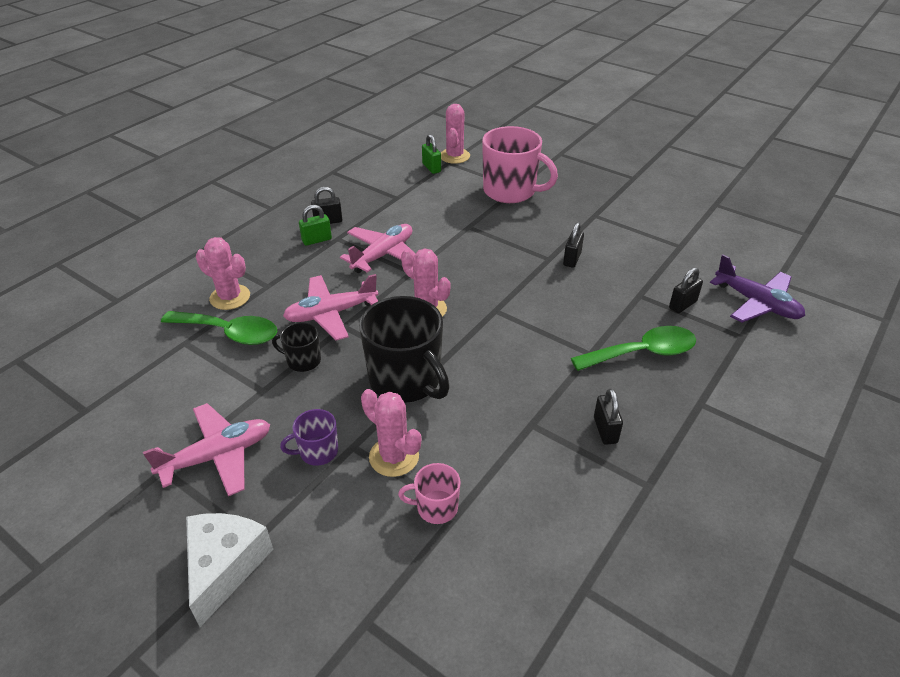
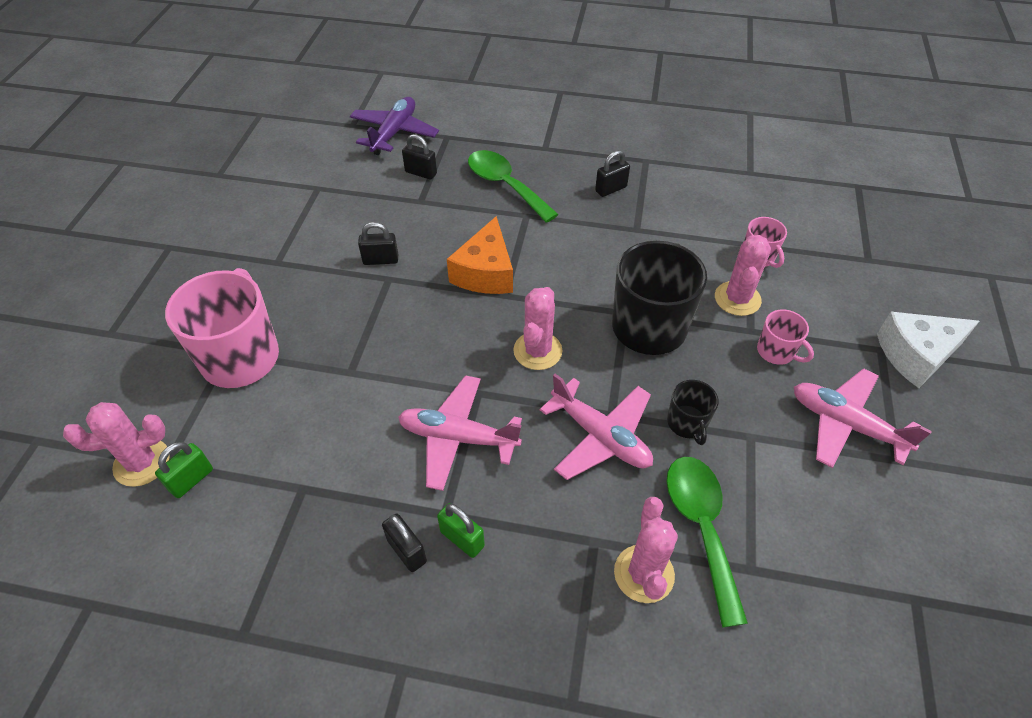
camera: 115 degrees left, 10 degrees up
purple mug [280,409,338,466] -> pink mug [757,309,814,365]
none -> orange cheese [447,216,513,294]

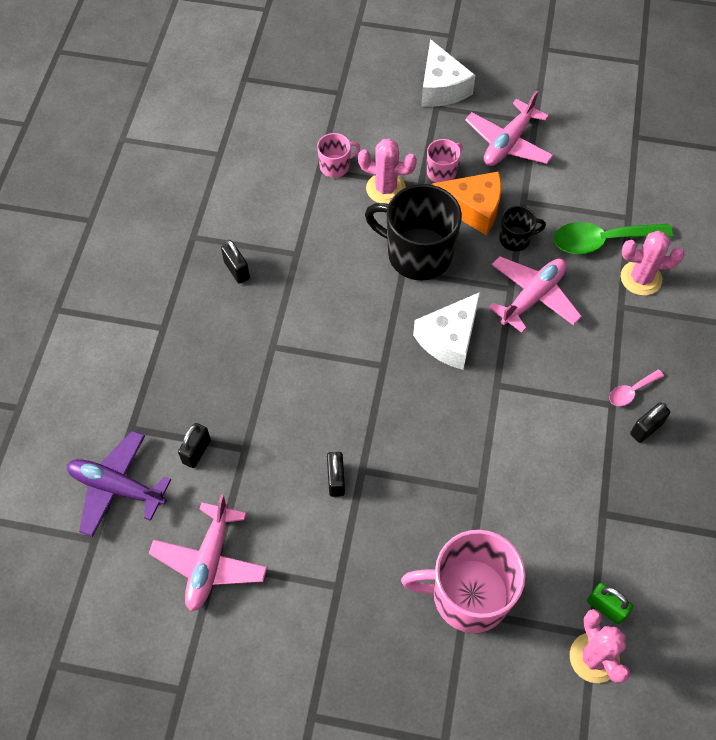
camera: 90 degrees left, 10 degrees up
pink plane [398,375,522,491] -> pink plane moved to [149,494,267,612]
green padlock [437,503,485,558] -> pink spoon [609,370,664,406]
orange cheese [447,216,513,294] -> orange cheese moved to [432,171,501,235]
green spoon [468,150,559,223] -> none
pink cactus [513,287,562,370] -> white cheese [413,292,480,370]

